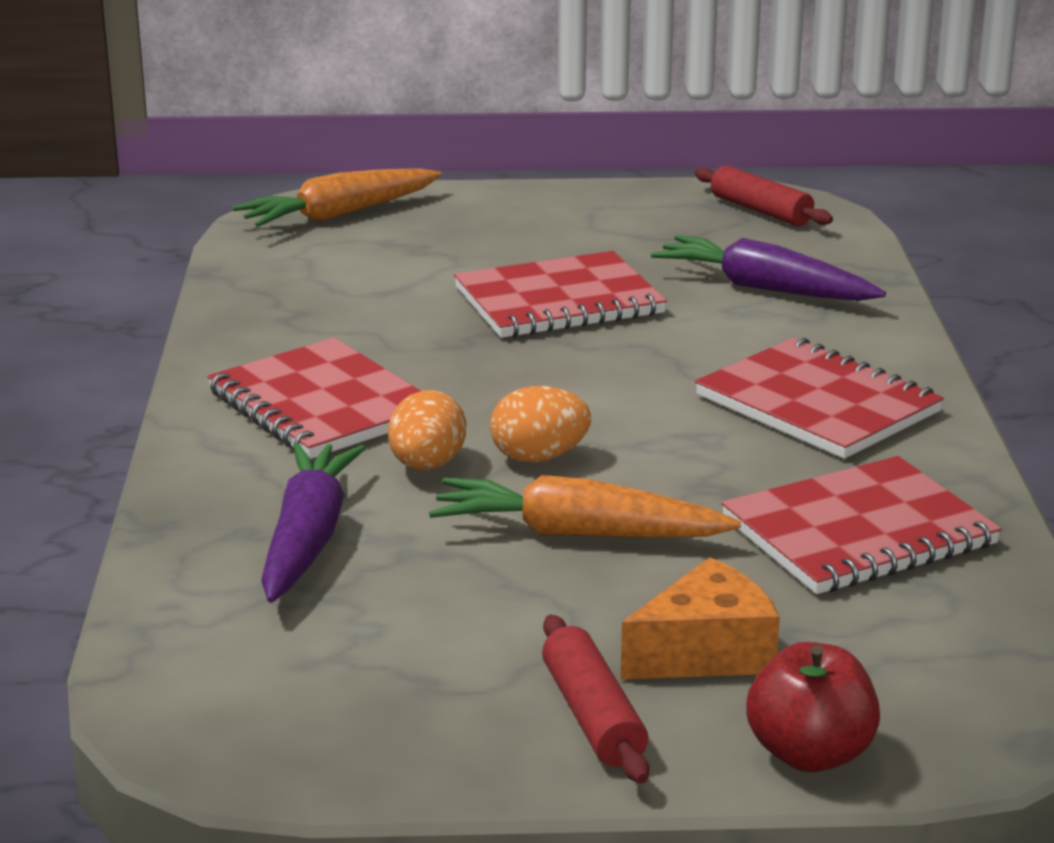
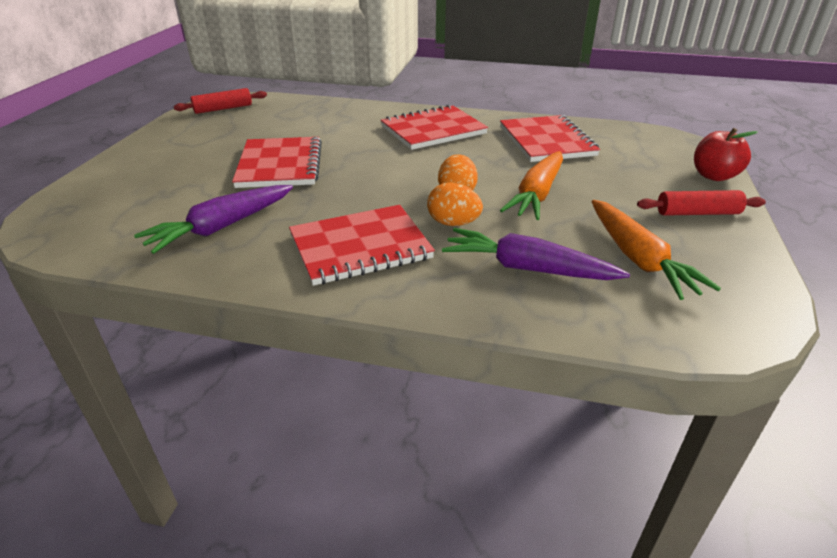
camera: 75 degrees left, 10 degrees up
orange carrot [232,168,442,227] -> orange carrot moved to [592,200,721,300]
orange cheese [621,557,780,680] -> none
purple carrot [651,235,886,301] -> purple carrot moved to [134,185,293,254]

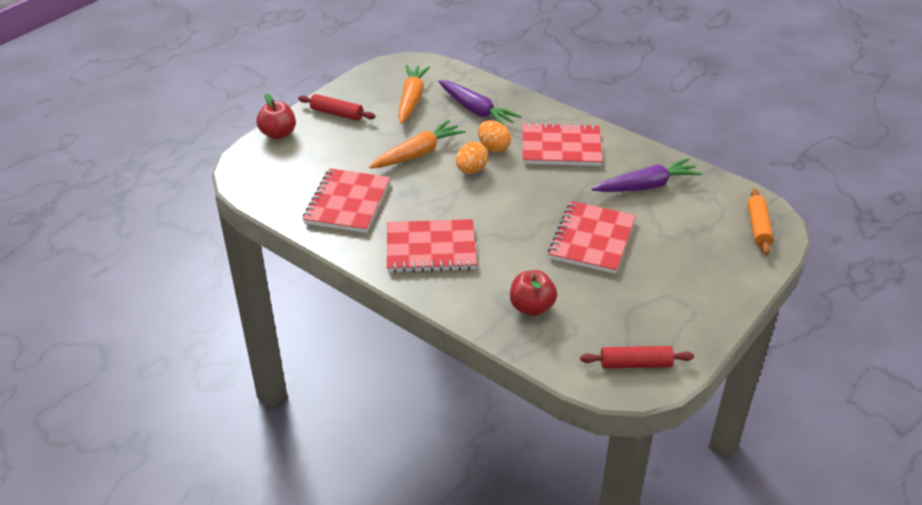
camera: 155 degrees left, 5 degrees up
none -> red apple [510,270,557,316]
none -> orange rolling pin [747,189,774,255]

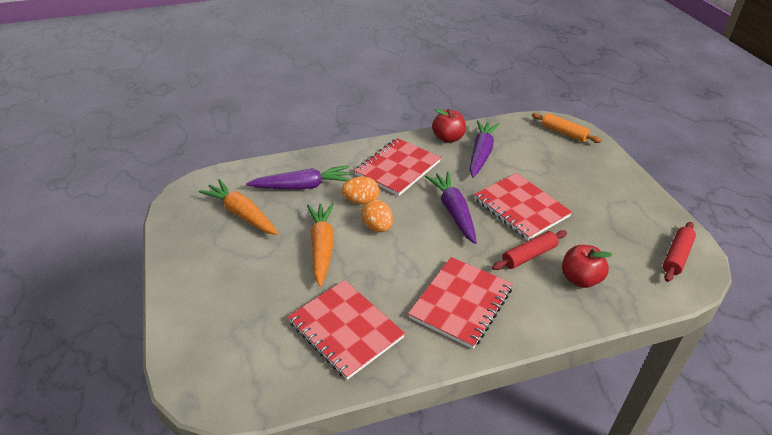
camera: 55 degrees left, 0 degrees up
red apple [256,93,296,140] -> red apple moved to [432,109,466,143]
red rolling pin [298,94,375,121] -> red rolling pin moved to [492,230,567,270]
none -> purple carrot [425,171,477,244]

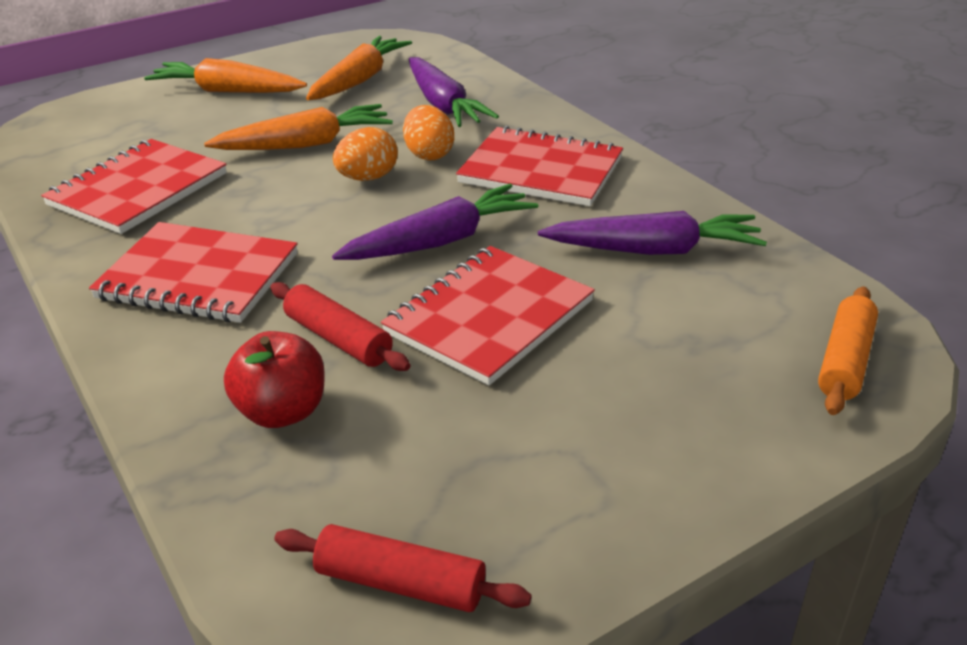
camera: 75 degrees right, 5 degrees down
red apple [432,109,466,143] -> none
none -> orange carrot [144,58,307,93]

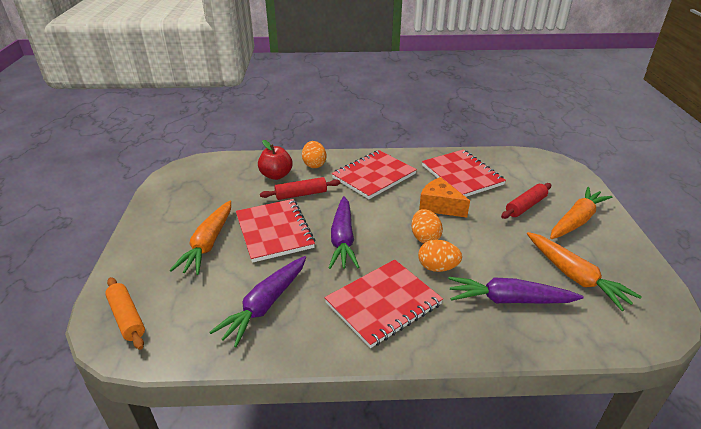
camera: 120 degrees right, 0 degrees up
orange carrot [204,104,393,150] -> orange carrot moved to [170,200,231,275]
red rolling pin [274,524,532,612] -> red rolling pin moved to [501,183,551,219]
none -> orange egg [302,141,326,168]
none -> orange cheese [419,177,470,218]

